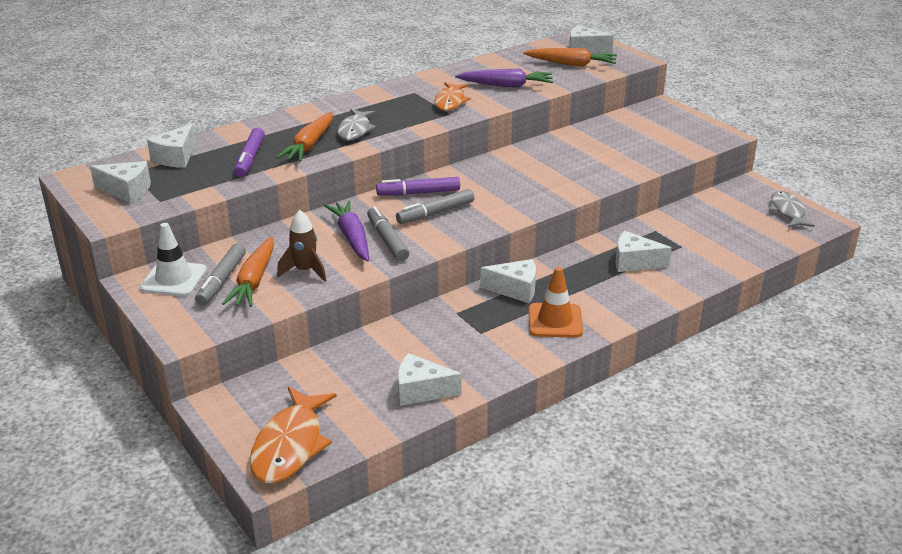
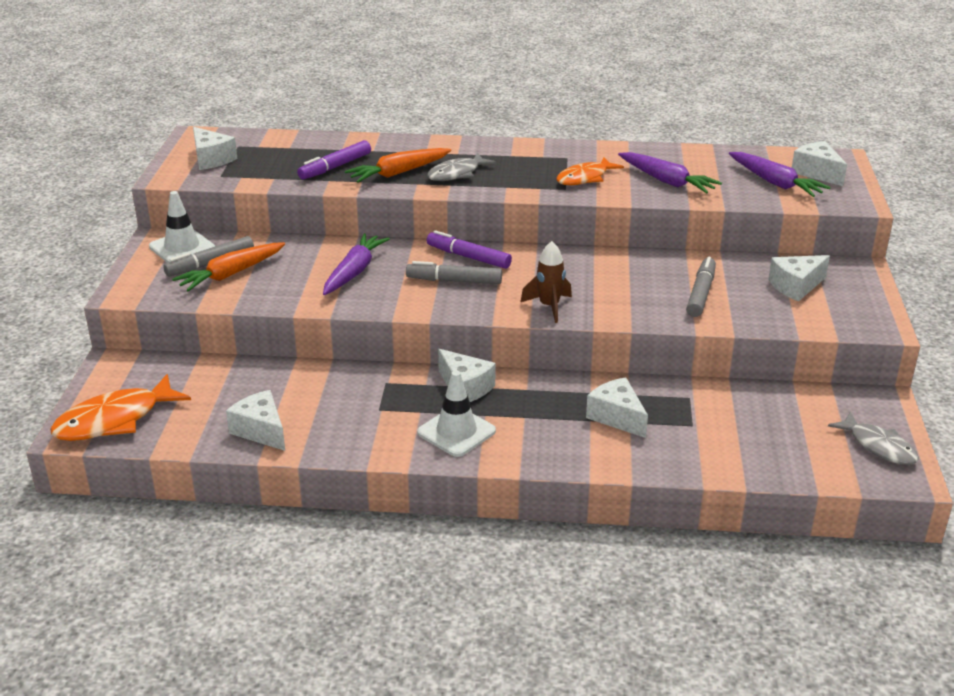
camera: 40 degrees right, 0 degrees up
white cheese [147,123,196,168] -> white cheese moved to [768,255,830,301]
brown rocket [277,210,326,282] -> brown rocket moved to [521,241,572,323]
grey marker [367,206,409,261] -> grey marker moved to [686,257,716,317]
orange carrot [523,48,617,66] -> purple carrot [729,152,831,197]
orange traffic cone [529,267,583,338] -> white traffic cone [417,371,496,457]
grey fish [769,191,815,228] -> grey fish turned 105 degrees clockwise [828,412,919,465]

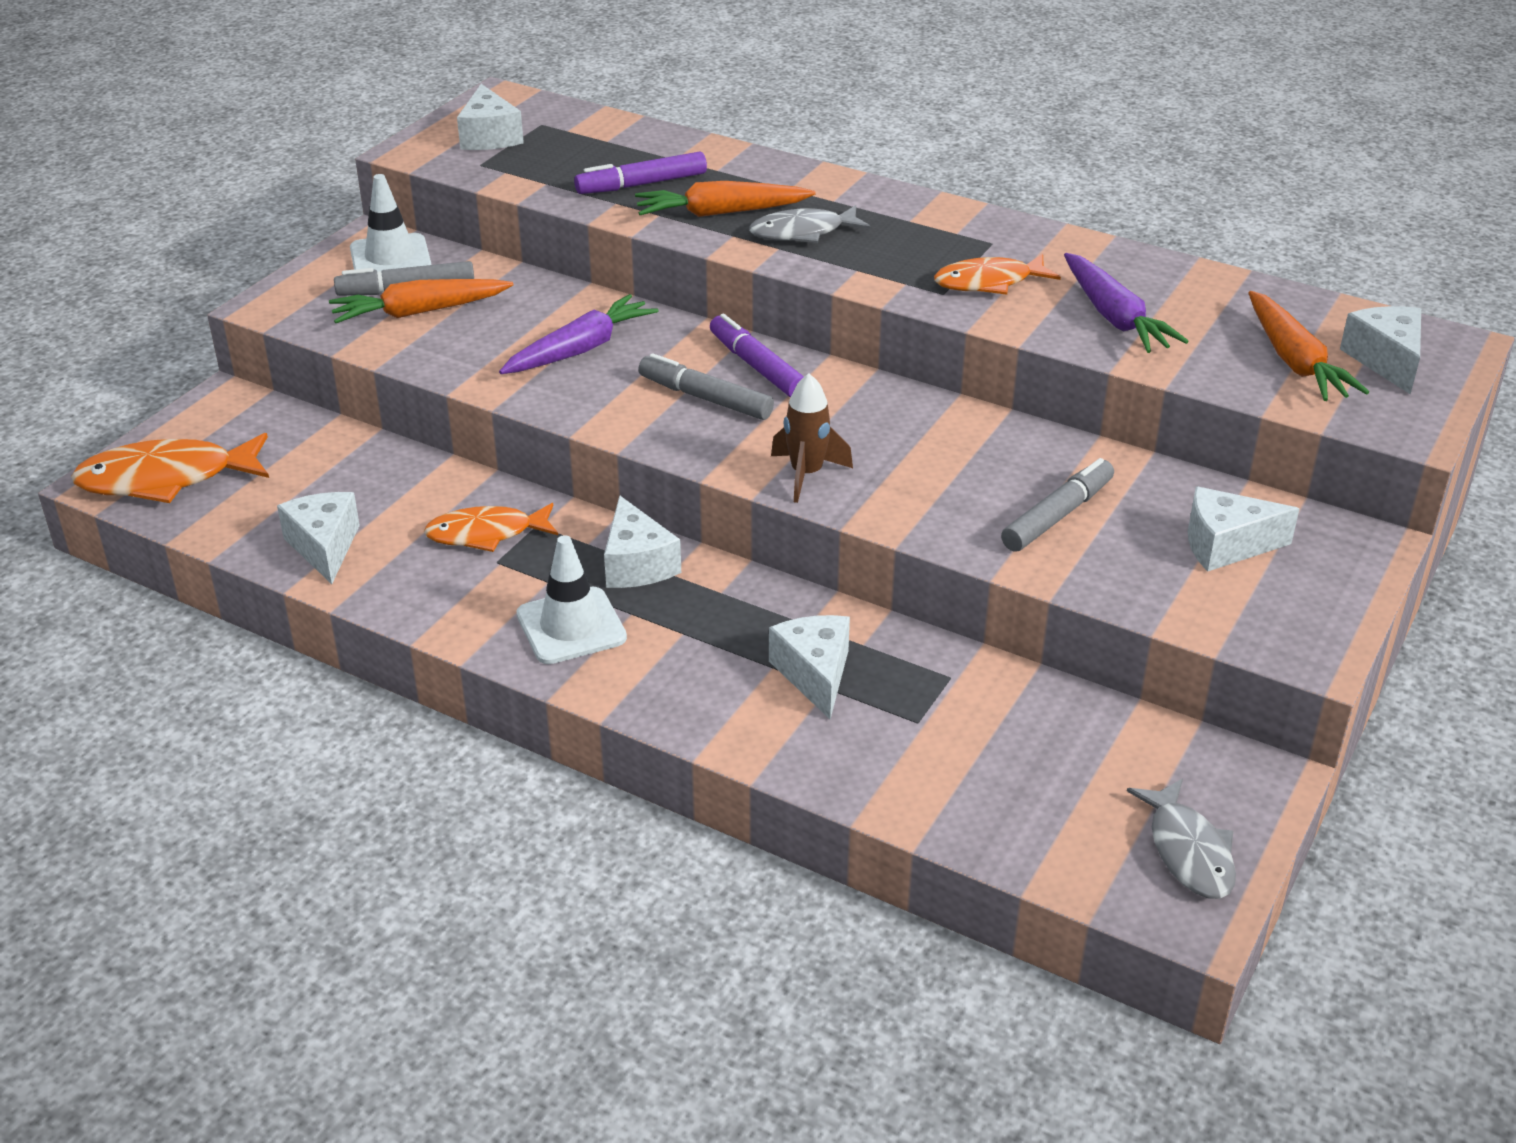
camera: 25 degrees right, 5 degrees up
purple carrot [729,152,831,197] -> orange carrot [1248,291,1369,401]
none -> orange fish [424,503,558,552]

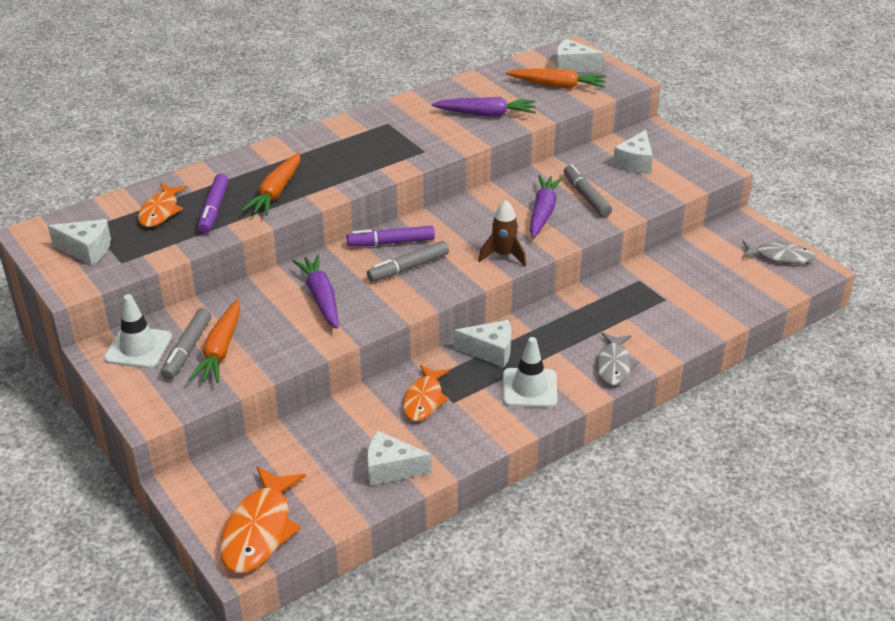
camera: 65 degrees left, 0 degrees up
grey fish [749,205,871,243] -> grey fish moved to [596,332,639,386]
white cheese [769,615,850,719] -> none
orange fish [934,254,1061,295] -> orange fish moved to [138,183,187,227]
none -> purple carrot [530,175,564,238]

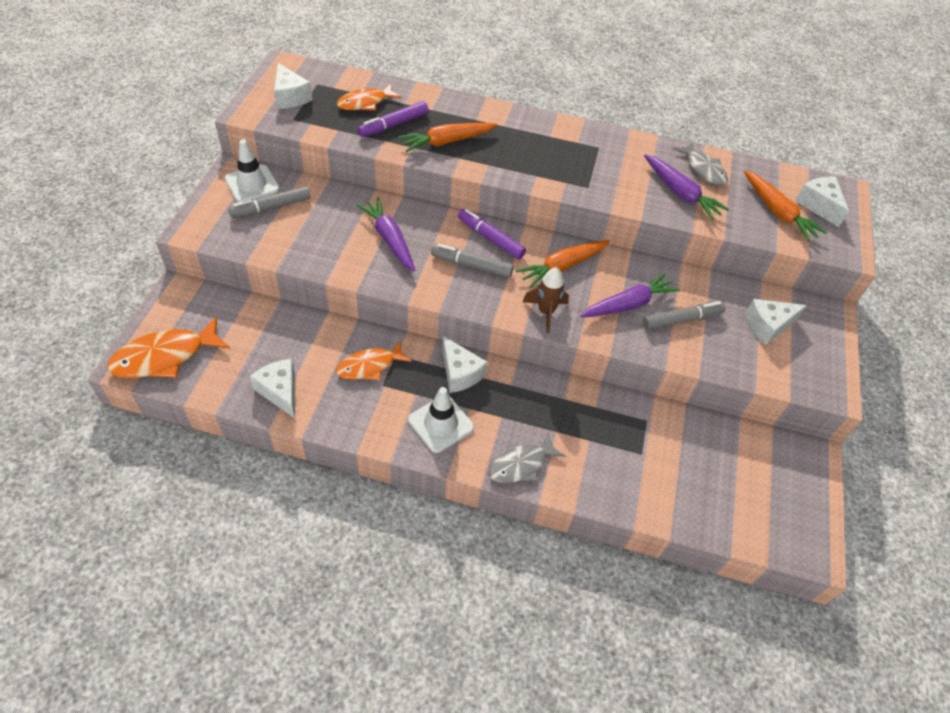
camera: 45 degrees right, 15 degrees up
orange carrot [188,299,241,383] -> orange carrot moved to [516,240,610,288]
purple carrot [292,254,338,329] -> purple carrot turned 60 degrees counterclockwise [356,197,415,271]
grey marker [564,164,612,217] -> grey marker turned 45 degrees clockwise [643,301,725,330]
grey fish [742,240,816,264] -> grey fish moved to [673,142,728,186]

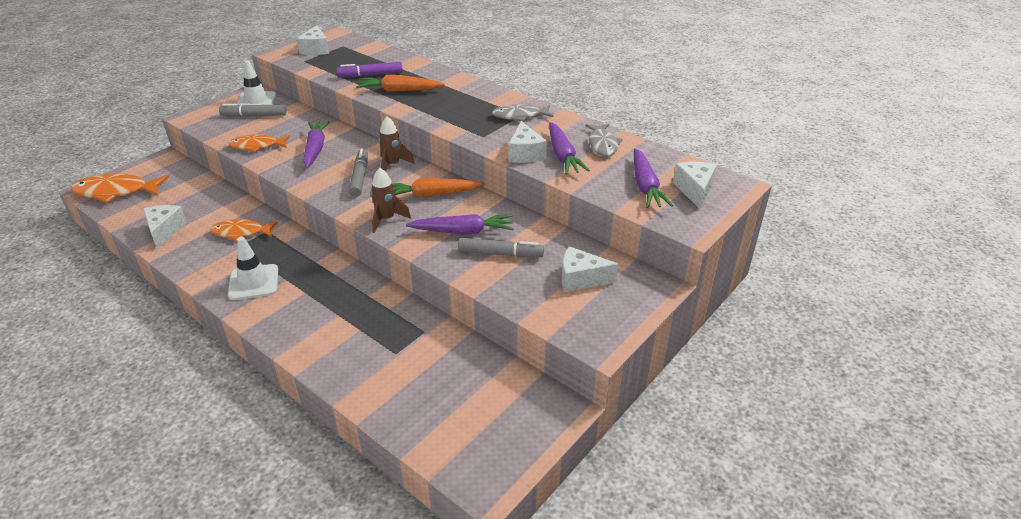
camera: 30 degrees right, 15 degrees down
orange fish [337,84,401,110] -> orange fish moved to [228,134,290,152]
grey marker [431,244,514,278] -> grey marker turned 45 degrees clockwise [349,148,368,197]
white cheese [442,336,487,393] -> white cheese moved to [508,121,547,163]
purple marker [458,209,526,259] -> brown rocket [378,116,415,171]
grey fish [489,433,565,483] -> grey fish moved to [492,104,553,122]
orange carrot [744,170,827,242] -> purple carrot [634,148,673,208]

